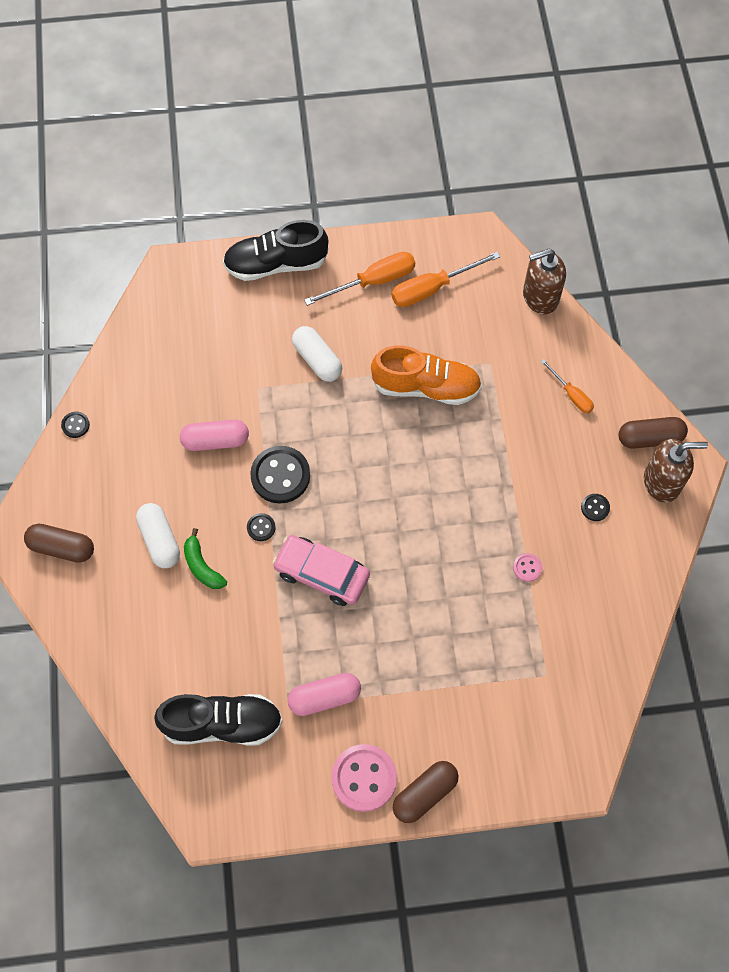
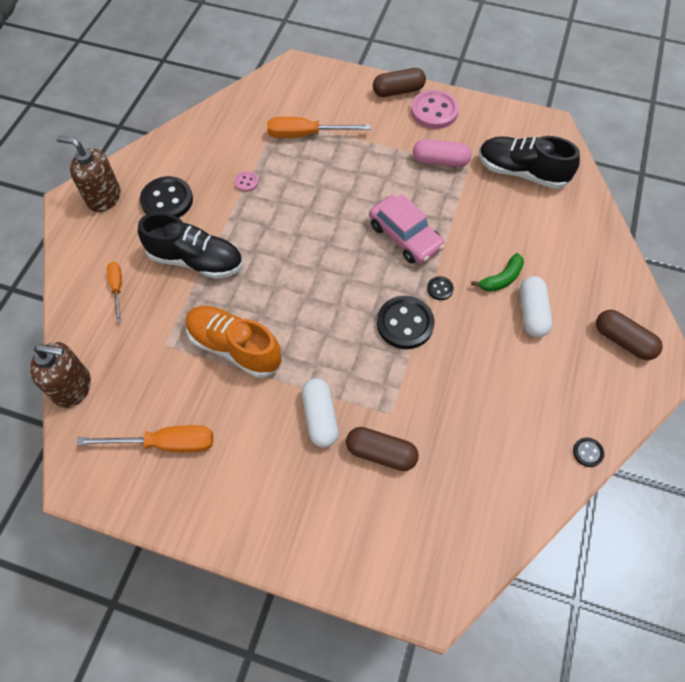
camera: 155 degrees left, 5 degrees down
pink capsule [180,420,249,451] -> none
green banana [184,528,227,589] -> green banana turned 60 degrees clockwise [471,253,524,292]
black shoe [223,220,328,281] -> black shoe moved to [138,213,243,279]
orange screwdriver [304,252,415,306] -> orange screwdriver moved to [267,117,371,138]
black button [581,494,610,521] -> black button [140,176,193,218], size x2.12
brown capsule [619,417,688,449] -> brown capsule moved to [346,427,419,471]

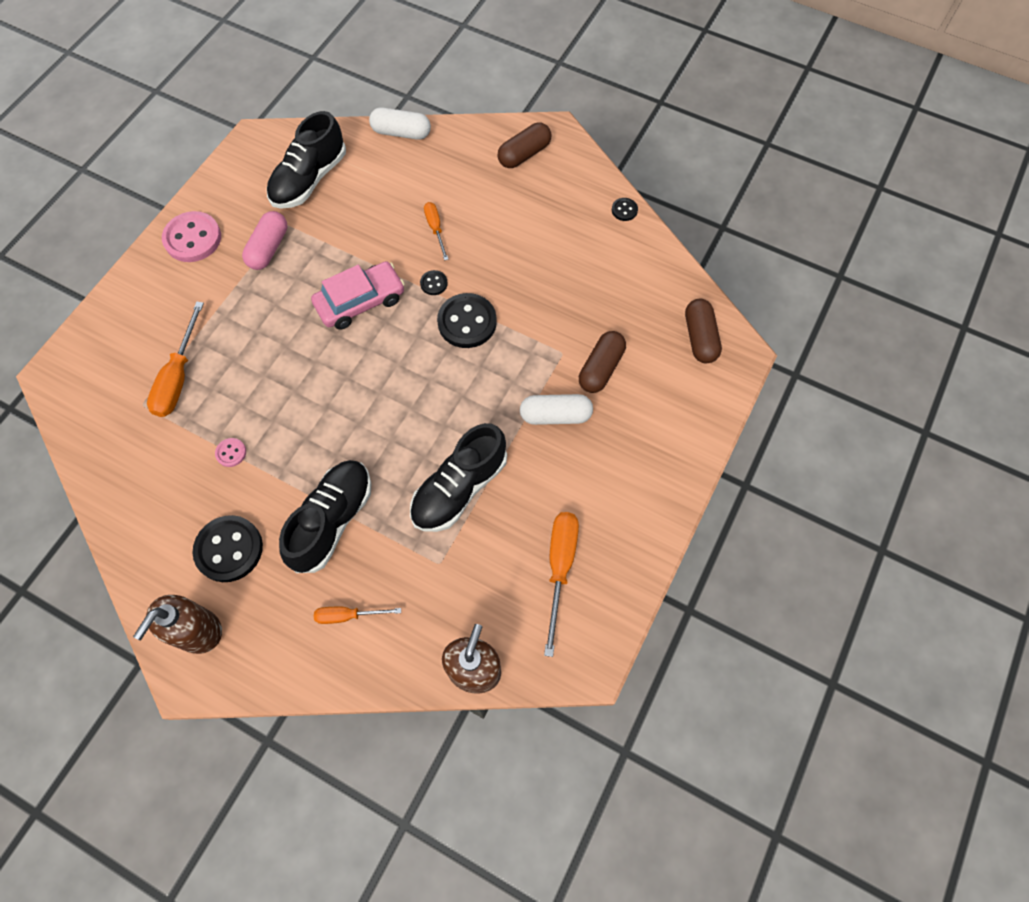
camera: 80 degrees left, 5 degrees up
orange shoe [186,306,282,378] -> black shoe [410,423,507,532]
brown capsule [373,68,426,97] -> brown capsule moved to [685,299,722,363]
green banana [471,253,524,292] -> orange screwdriver [424,202,449,261]
white capsule [520,276,552,337] -> white capsule moved to [369,107,431,140]

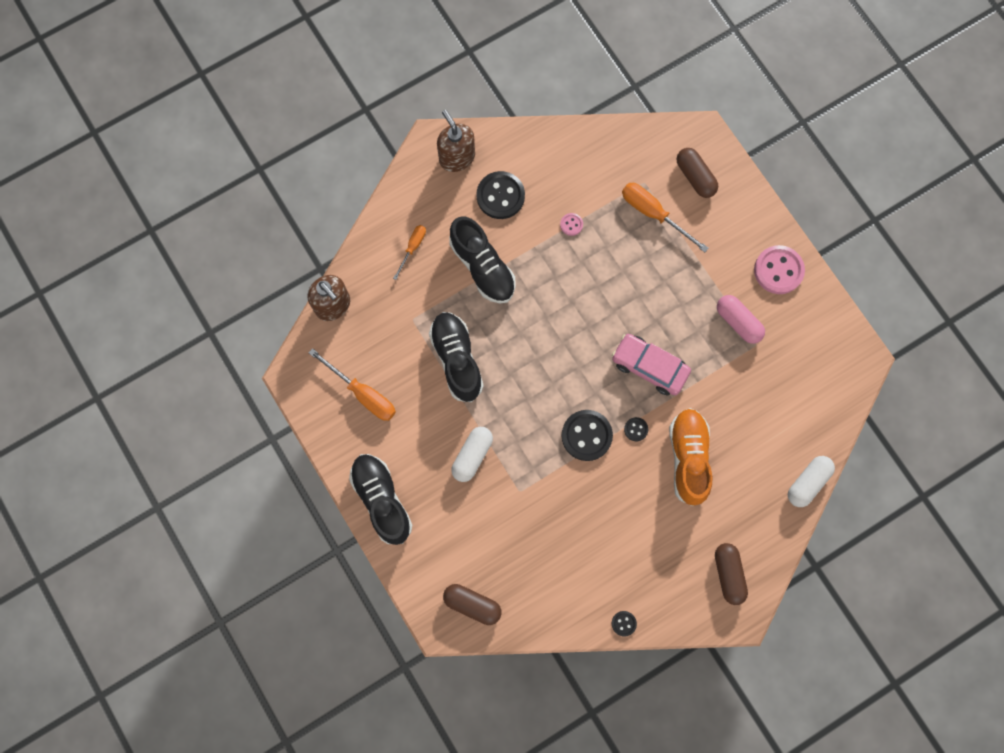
camera: 120 degrees right, 10 degrees up
black shoe [267,111,346,209] -> black shoe moved to [349,454,412,545]
pink car [311,261,405,330] -> pink car turned 120 degrees clockwise [612,334,691,395]
orange screwdriver [424,202,449,261] -> orange shoe [669,408,712,506]
brown capsule [579,331,626,393] -> brown capsule moved to [677,148,718,198]

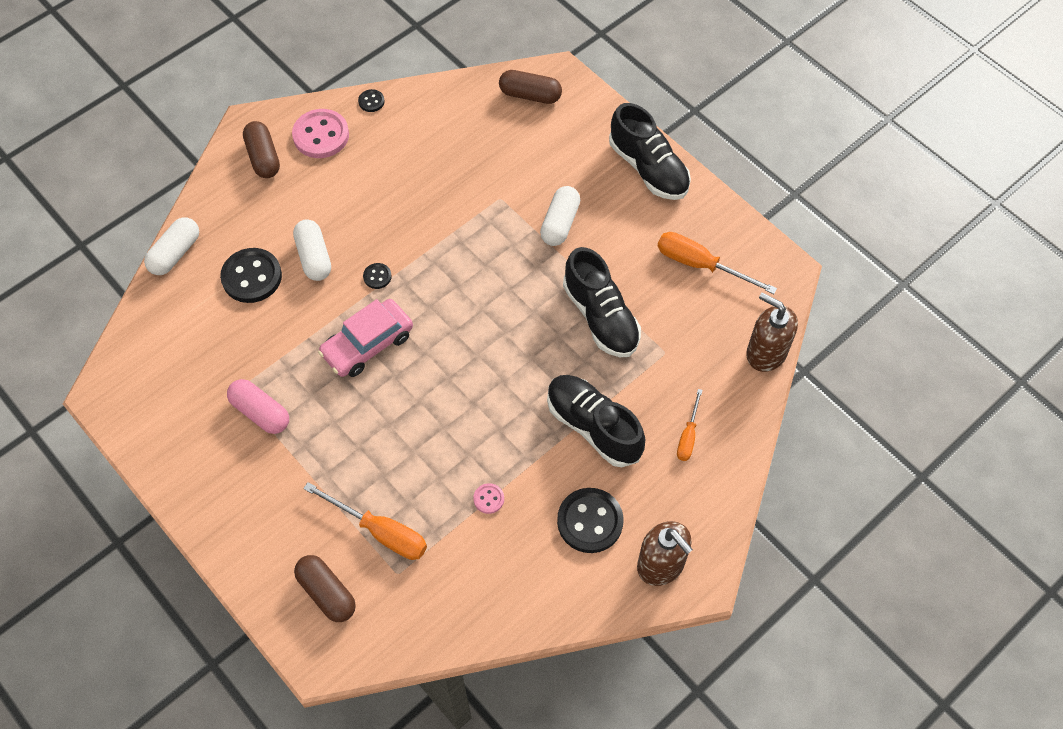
camera: 170 degrees right, 15 degrees down
black button [561,410,613,461] -> black button moved to [220,248,282,303]
pink car [612,334,691,395] -> pink car turned 120 degrees clockwise [318,299,413,377]
orange shoe [669,408,712,506] -> white capsule [293,219,331,281]
pink button [754,245,805,294] -> pink button moved to [292,109,349,158]

